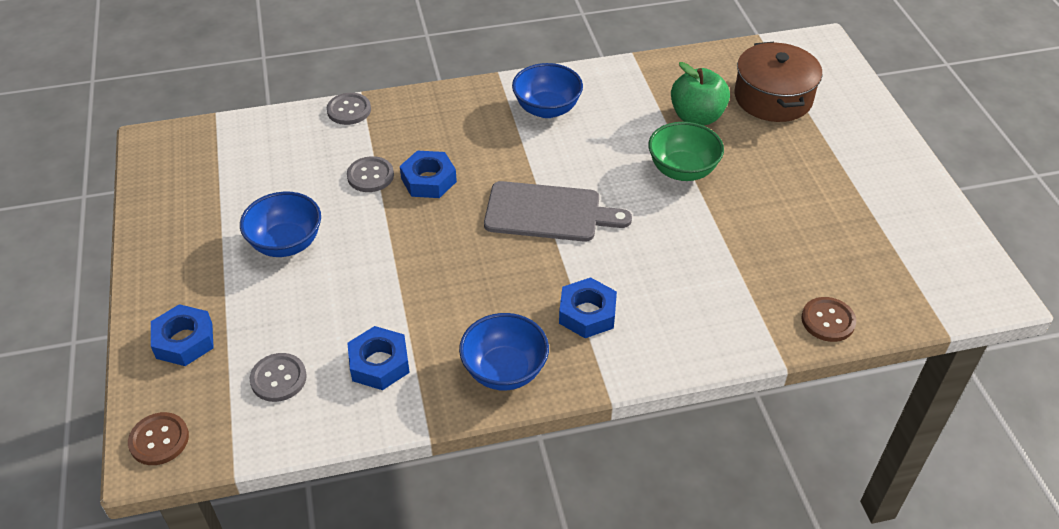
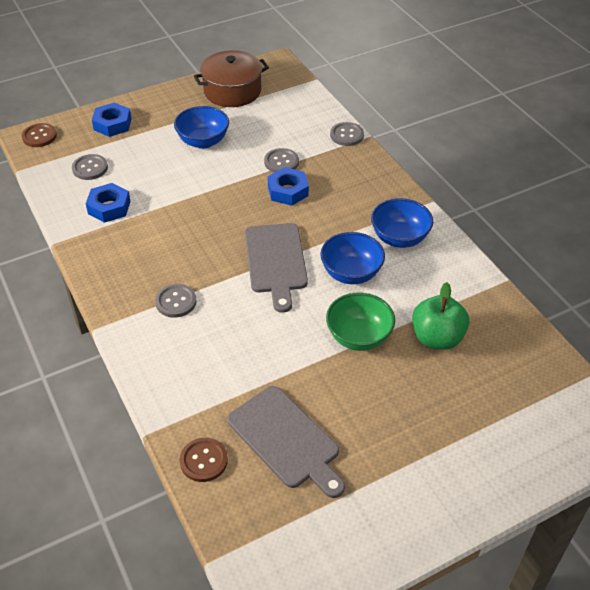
camera: 75 degrees right, 0 degrees up
blue bowl [459,313,549,391] -> blue bowl moved to [320,232,385,284]
blue nut [559,277,617,338] -> grey button [155,284,197,318]
brown pot [734,42,822,122] -> brown pot moved to [194,50,269,107]
none -> grey cutting board [227,386,345,498]

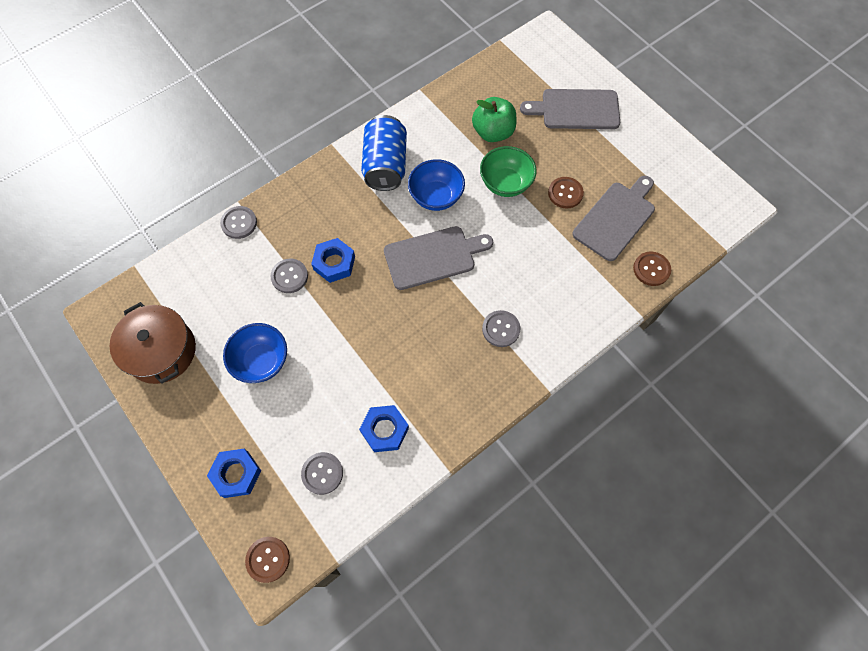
camera: 100 degrees left, 20 degrees up
blue bowl [371,198,433,248] -> blue can [361,115,407,191]
none -> grey cutting board [520,89,620,129]
none -> brown button [548,177,584,209]

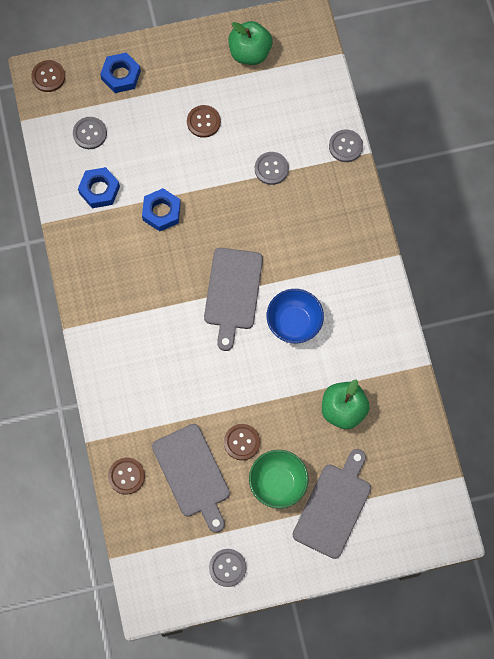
camera: 115 degrees right, 5 degrees up
brown pot [110,302,196,384] -> green apple [228,21,272,65]
blue bowl [223,323,287,383] -> brown button [187,105,221,138]
blue nut [311,238,355,283] -> blue nut moved to [142,188,181,231]
blue can [361,115,407,191] -> none
green bowl [480,146,537,197] -> green bowl moved to [249,450,309,509]
grey button [482,310,520,347] -> grey button moved to [209,549,246,587]

